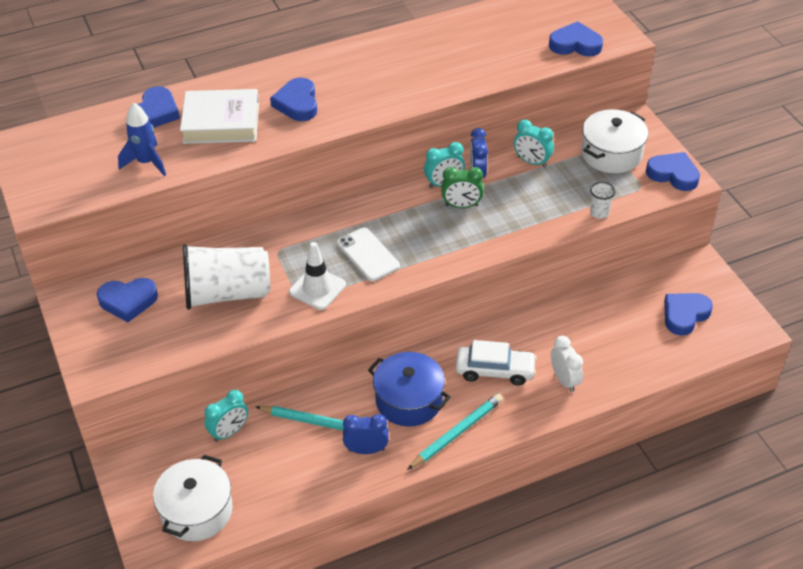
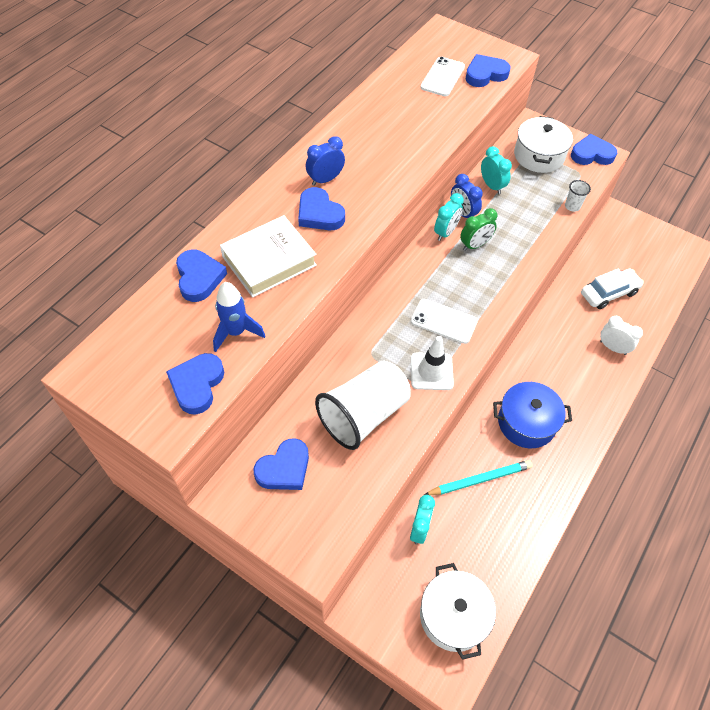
camera: 35 degrees left, 10 degrees up
blue clock [343,414,389,454] -> blue clock moved to [306,136,345,186]
turquoise pencil [407,394,503,470] -> none
white car [456,340,537,385] -> white car moved to [581,269,644,309]
turquoise clock [514,120,554,168] -> turquoise clock turned 120 degrees counterclockwise [481,146,512,194]
blue heart [664,293,713,335] -> blue heart moved to [166,353,224,415]
none -> white phone [420,56,465,96]

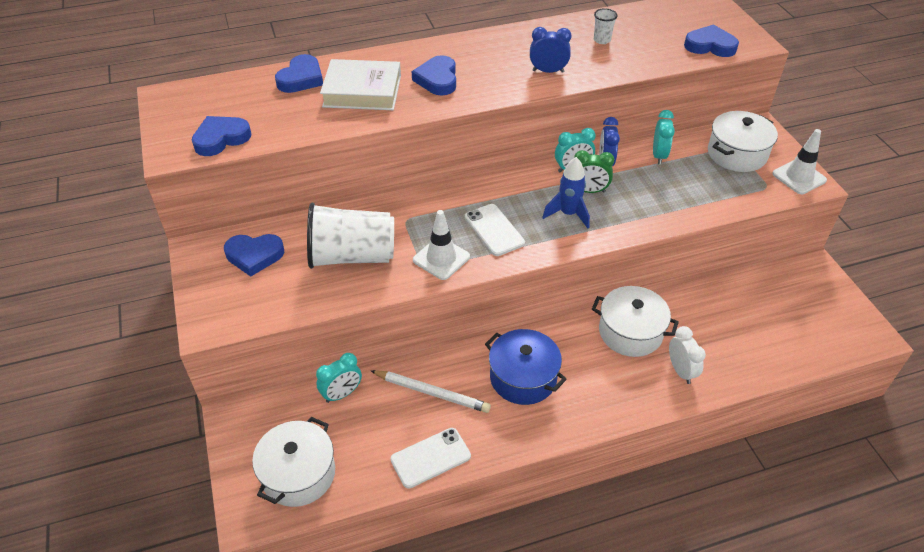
camera: 40 degrees right, 10 degrees down
blue rocket [213,282,265,352] -> blue rocket moved to [542,157,590,228]
blue clock [306,136,345,186] -> blue clock moved to [530,27,572,73]
white phone [420,56,465,96] -> white phone moved to [391,428,471,489]
turquoise pencil [424,460,533,495] -> white pencil [370,370,491,413]
white cup [565,180,591,212] -> white cup moved to [594,8,618,44]
blue heart [571,134,617,165] -> white traffic cone [772,129,827,194]
white car [581,269,644,309] -> none
none -> white pot [592,286,679,357]

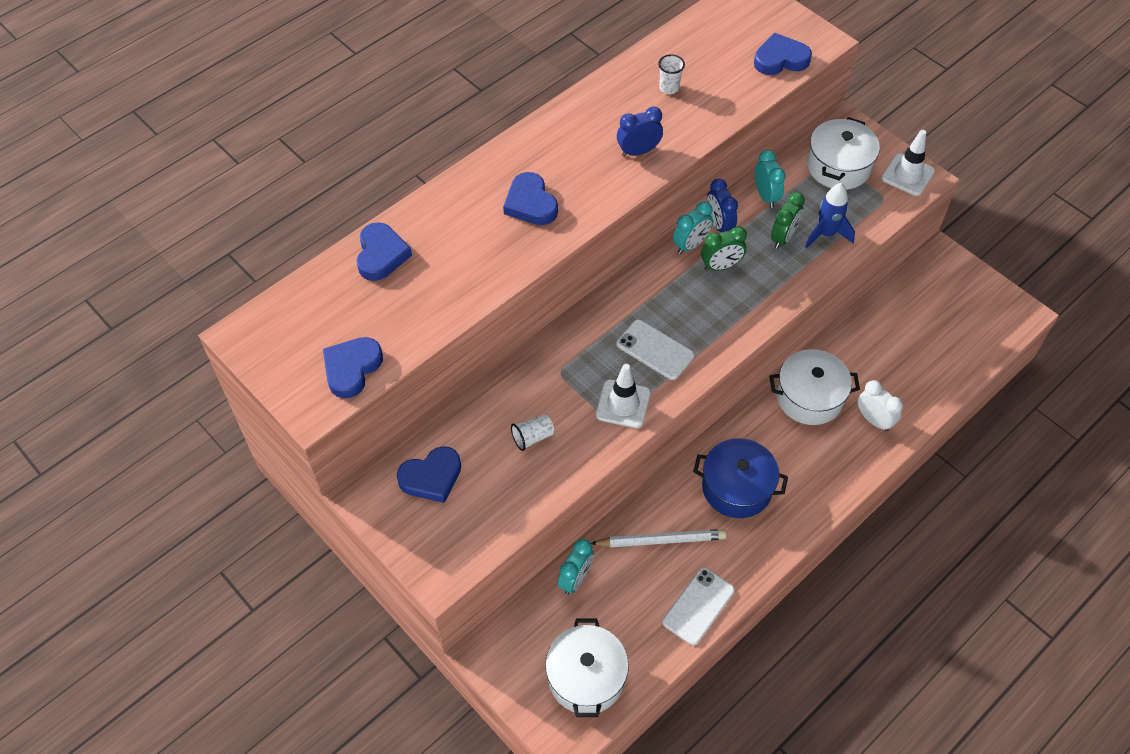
camera: 25 degrees left, 10 degrees up
white cup [307,203,394,269] -> white cup [511,414,554,451], size x0.41
white book [320,59,401,110] -> none
blue rocket [542,157,590,228] -> blue rocket moved to [805,183,855,248]
none -> green clock [771,192,805,249]

